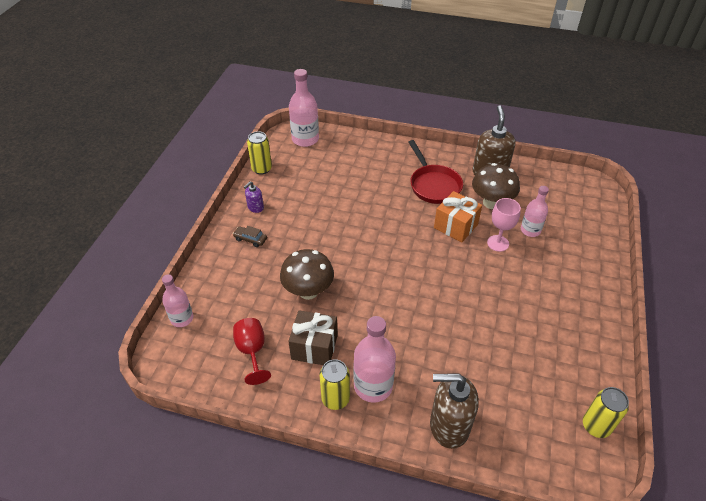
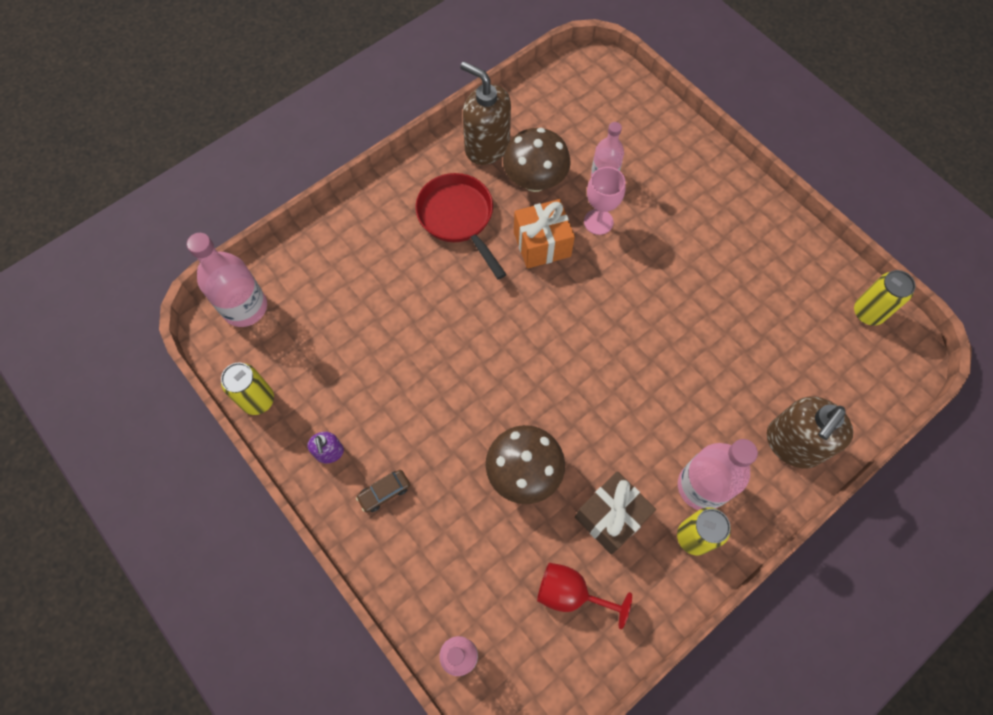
camera: 55 degrees left, 20 degrees up
red pan [408,140,463,204] -> red pan turned 135 degrees counterclockwise [415,173,507,280]

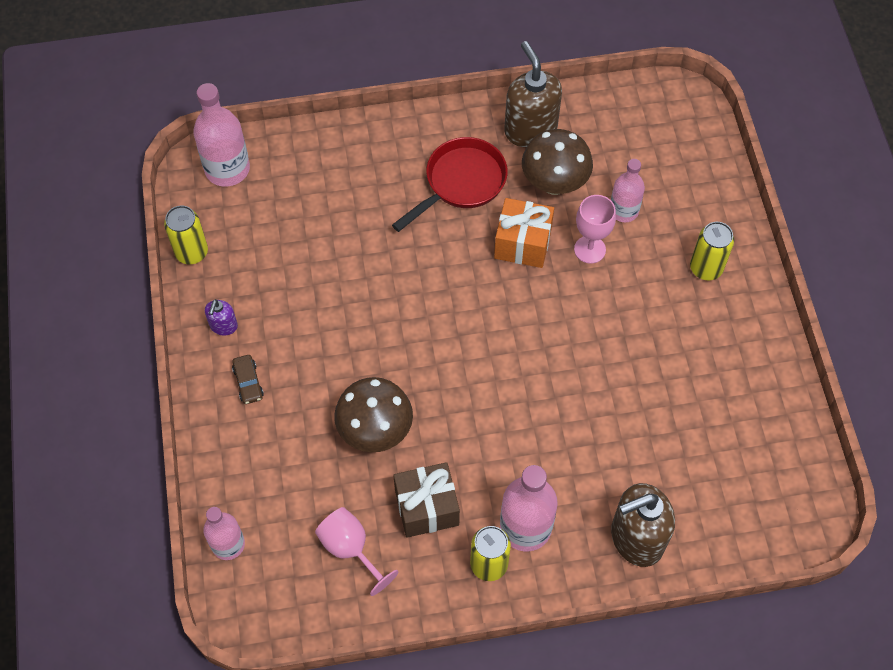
camera: 30 degrees right, 5 degrees down
brown car [356,470,410,512] -> brown car turned 105 degrees counterclockwise [232,355,264,404]
red pan [415,173,507,280] -> red pan turned 45 degrees clockwise [392,137,508,232]
red goblet [537,563,632,629] -> pink goblet [315,507,399,596]
yellow can [854,270,916,326] -> yellow can moved to [690,222,734,280]

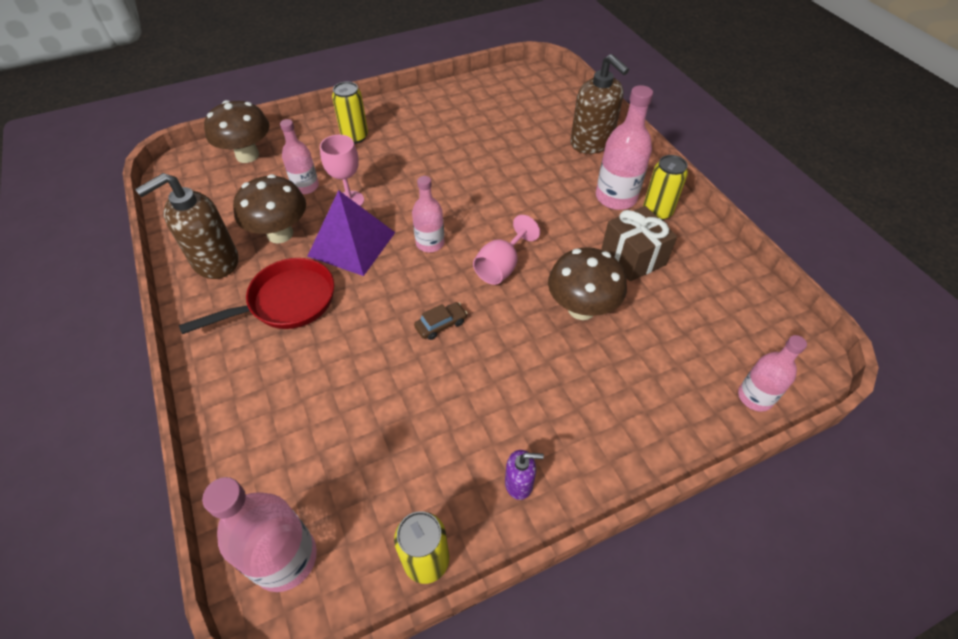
camera: 105 degrees left, 10 degrees down
brown car [232,355,264,404] -> brown car moved to [414,302,467,340]
pink goblet [315,507,399,596] -> pink goblet moved to [473,215,540,285]
red pan [392,137,508,232] -> red pan turned 120 degrees clockwise [179,258,334,334]
orange gift [494,198,554,268] -> purple pyramid [307,190,395,276]
none -> brown mushroom [204,100,269,163]
none -> pink bottle [412,176,445,252]

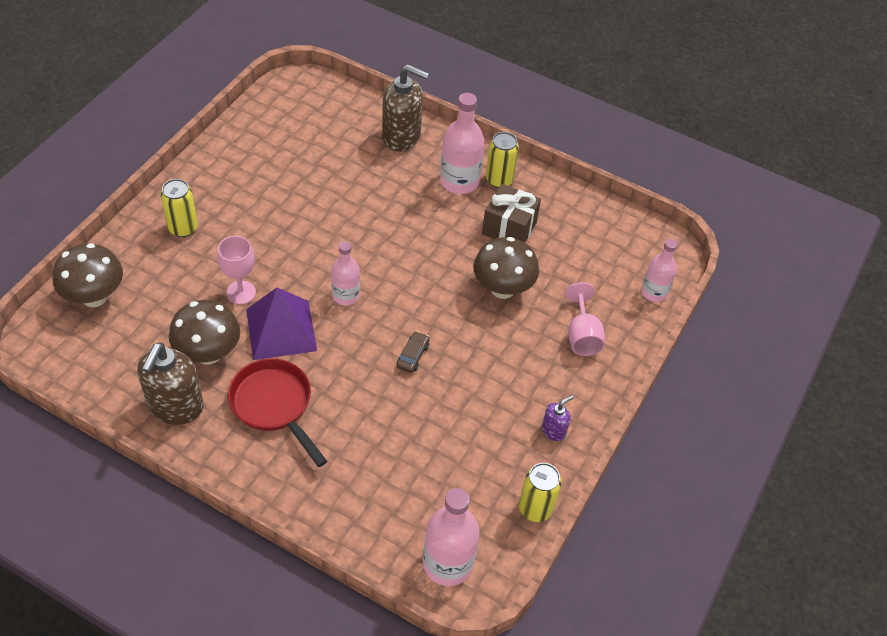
camera: 40 degrees left, 0 degrees up
red pan [179,258,334,334] -> red pan turned 60 degrees counterclockwise [228,358,327,467]
pink bottle [280,119,319,194] -> none
pink goblet [473,215,540,285] -> pink goblet moved to [565,282,605,356]

